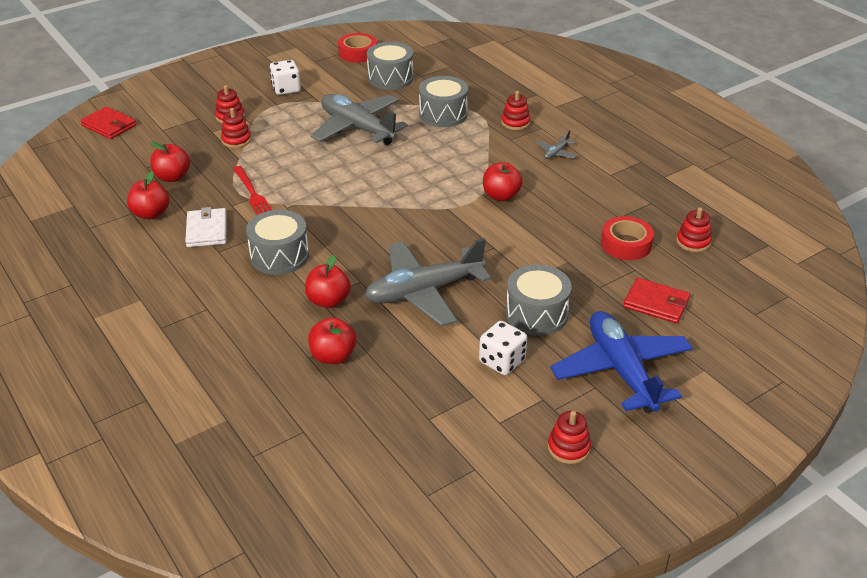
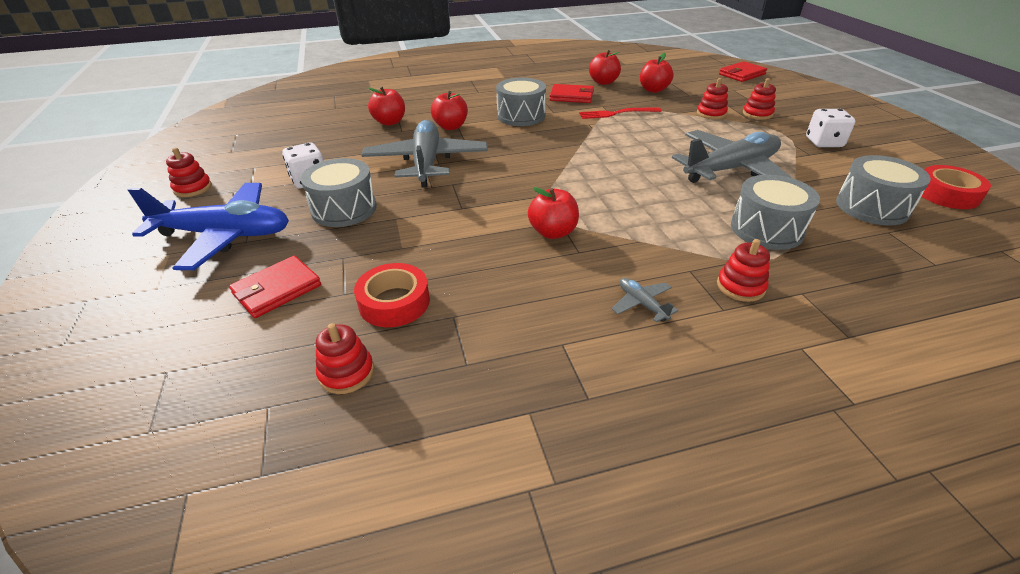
camera: 110 degrees right, 0 degrees up
white wallet [185,207,227,247] -> red wallet [549,84,594,103]

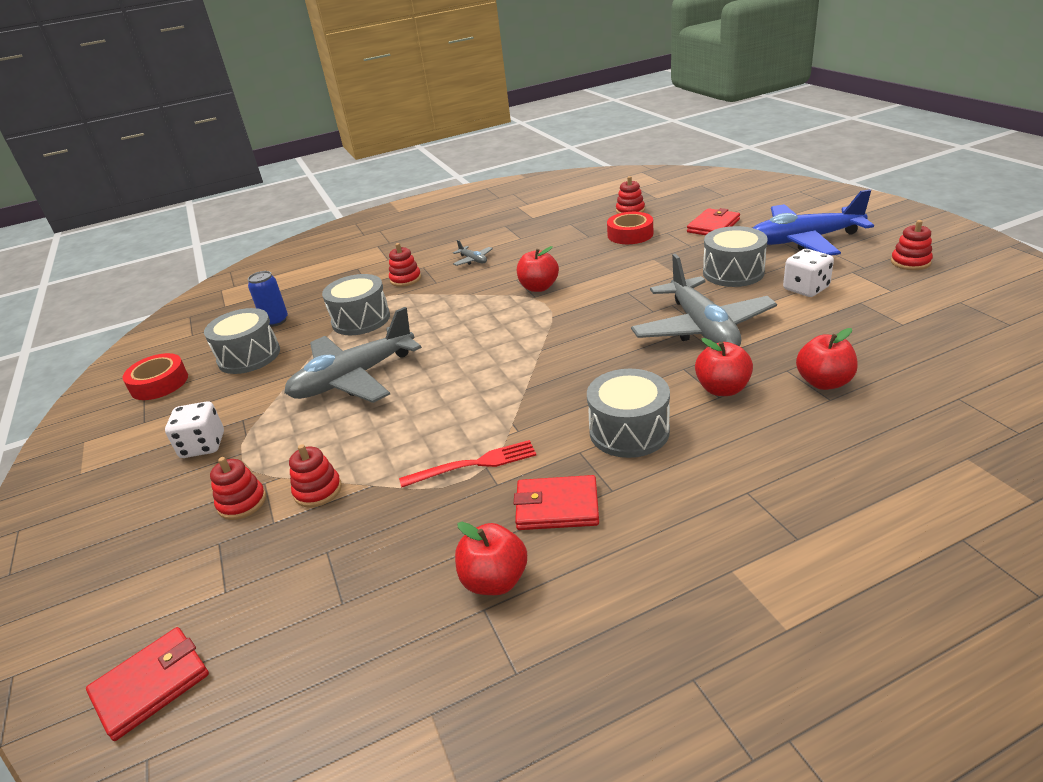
camera: 175 degrees right, 5 degrees down
red apple [640,53,674,93] -> none
none -> blue can [248,271,288,327]

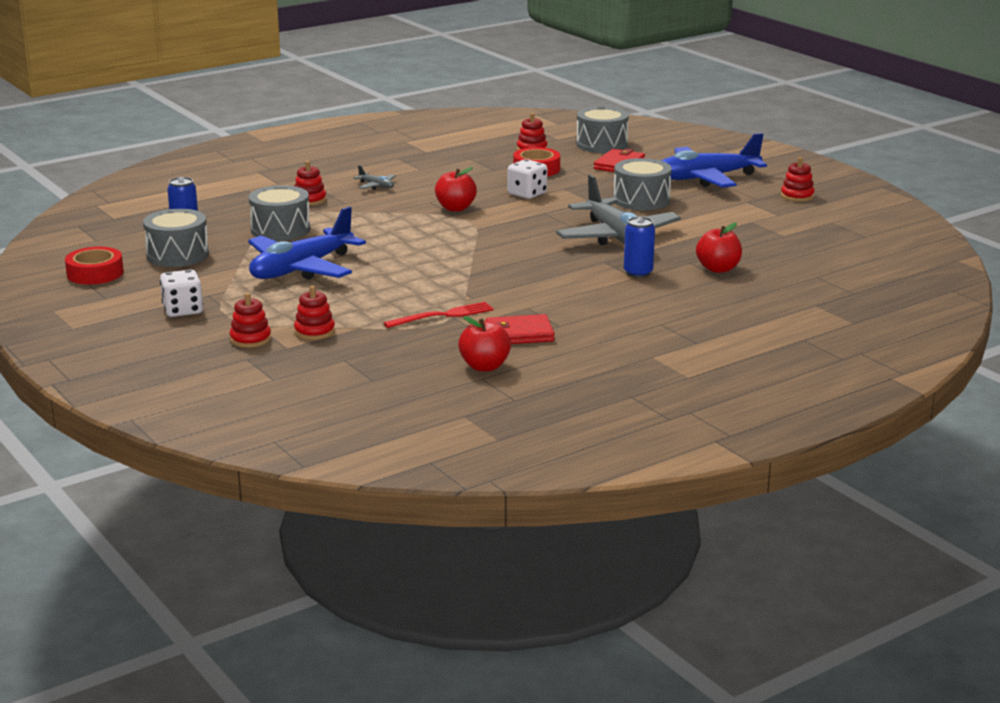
camera: 15 degrees left, 10 degrees down
red wallet [86,627,209,741] -> none
grey plane [284,307,422,403] -> blue plane [248,206,366,280]
grey drum [587,369,670,458] -> grey drum moved to [576,107,629,153]
red apple [695,338,753,396] -> blue can [624,217,655,278]
white dice [783,249,834,297] -> white dice moved to [507,159,547,199]

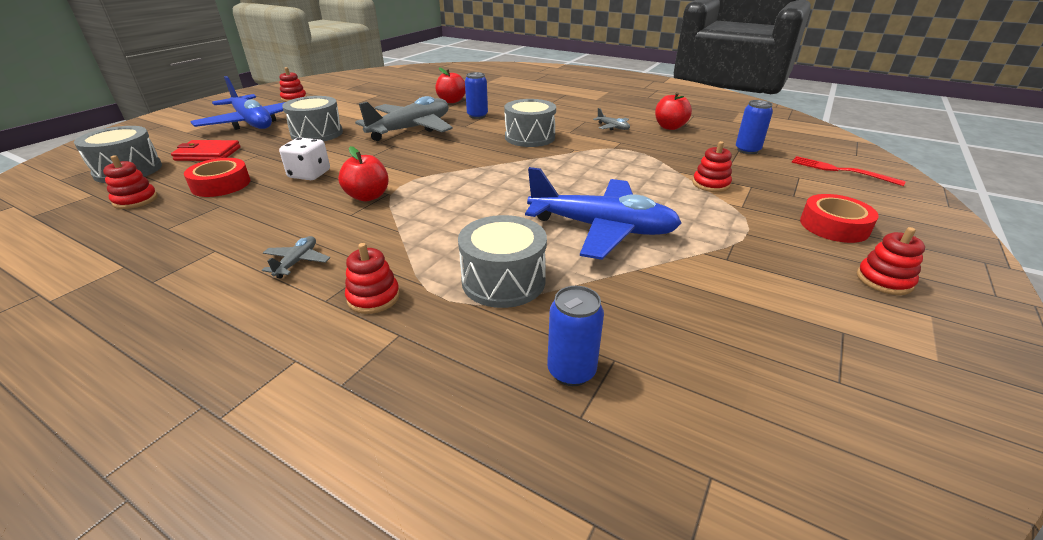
camera: 115 degrees left, 10 degrees up
red tape [65,247,124,285] -> red tape moved to [800,194,879,243]
grey drum [143,209,209,267] -> grey drum moved to [504,99,556,147]
white dice [160,269,203,317] -> none
red stacking toy [230,293,271,348] -> red stacking toy moved to [857,227,925,295]
red fork [384,302,494,328] -> red fork moved to [791,156,906,186]
red wallet [486,314,555,344] -> grey plane [593,108,630,130]
none -> blue can [736,100,773,154]

